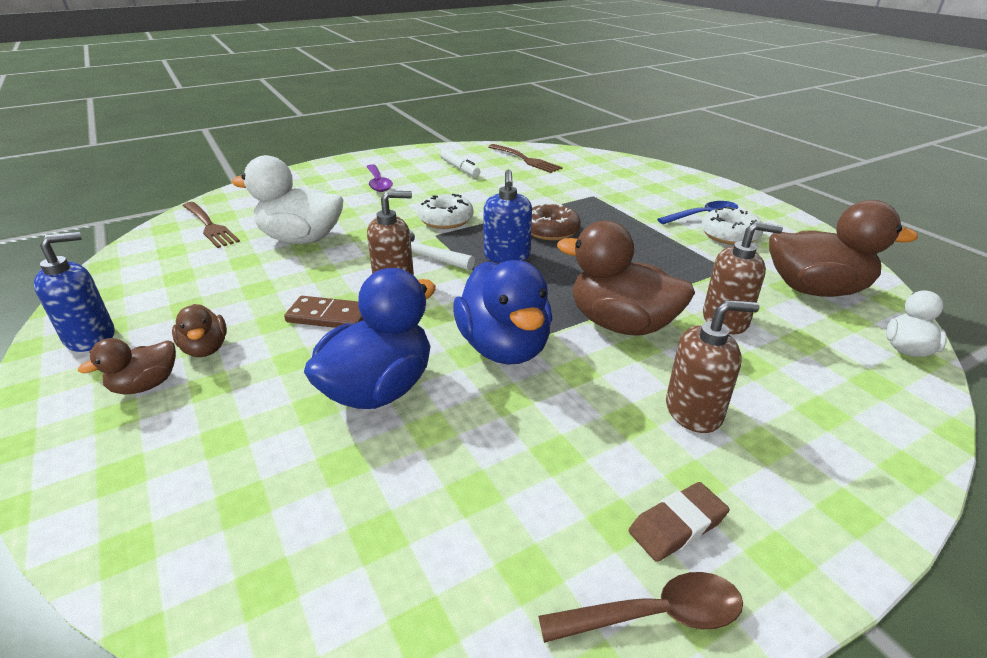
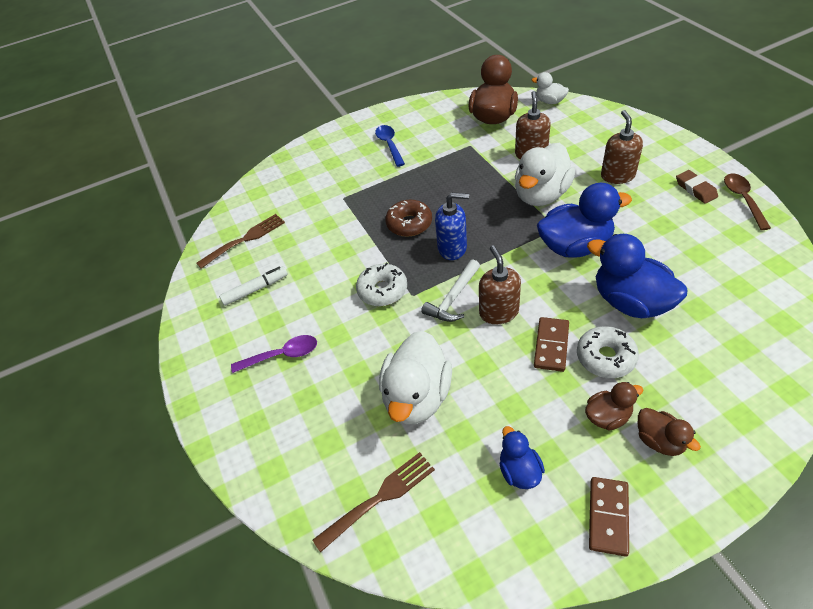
camera: 80 degrees left, 15 degrees up
blue soap dispenser [34,232,115,352] -> brown domino [589,477,629,557]
brown duck [557,221,695,336] -> white duck [515,143,575,206]
white donut [701,206,763,245] -> white donut moved to [577,326,639,378]
none -> blue duck [499,426,545,489]

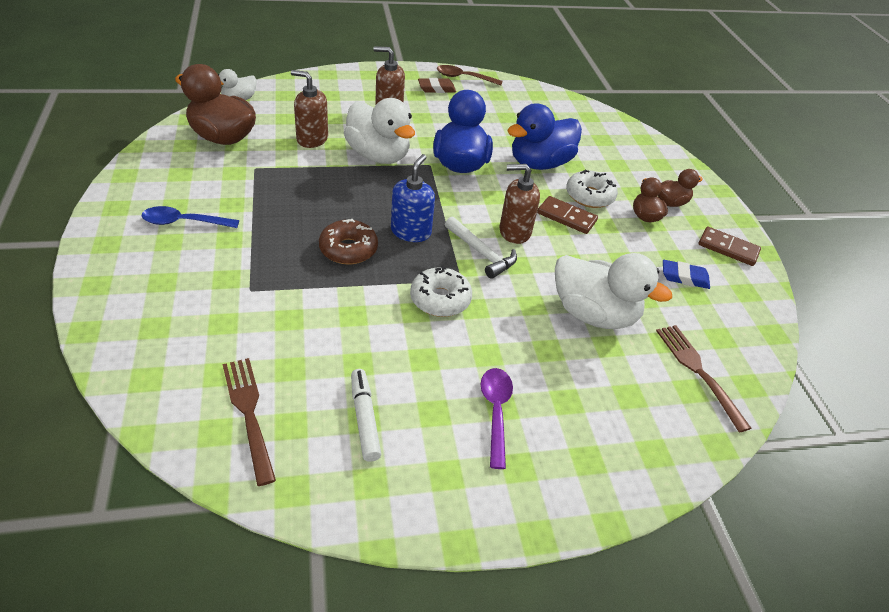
camera: 85 degrees left, 5 degrees down
blue duck [499,426,545,489] -> blue eraser [663,260,710,289]

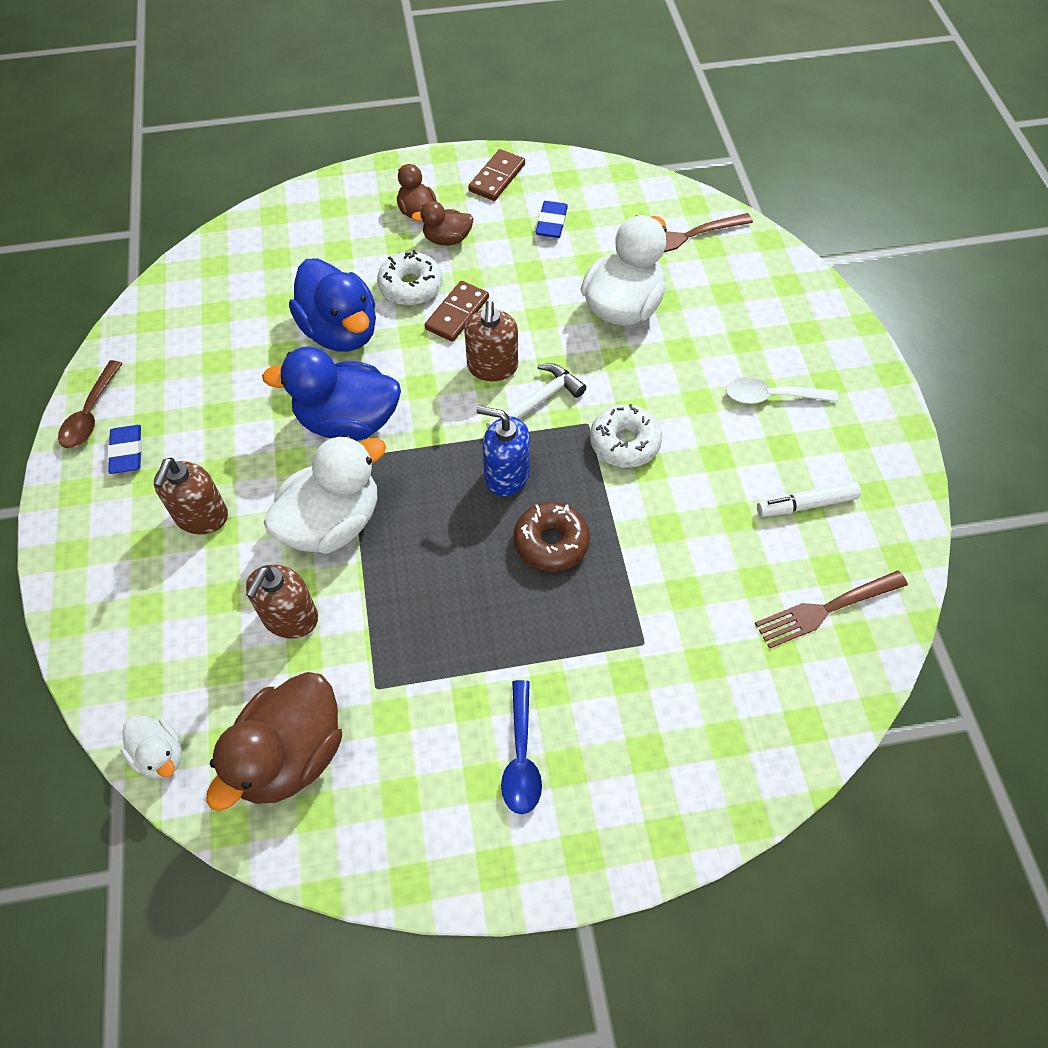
camera: 85 degrees left, 15 degrees up
brown eraser [418,78,456,93] -> blue eraser [108,425,142,474]
purple spoon [480,368,513,469] -> white spoon [726,377,838,404]

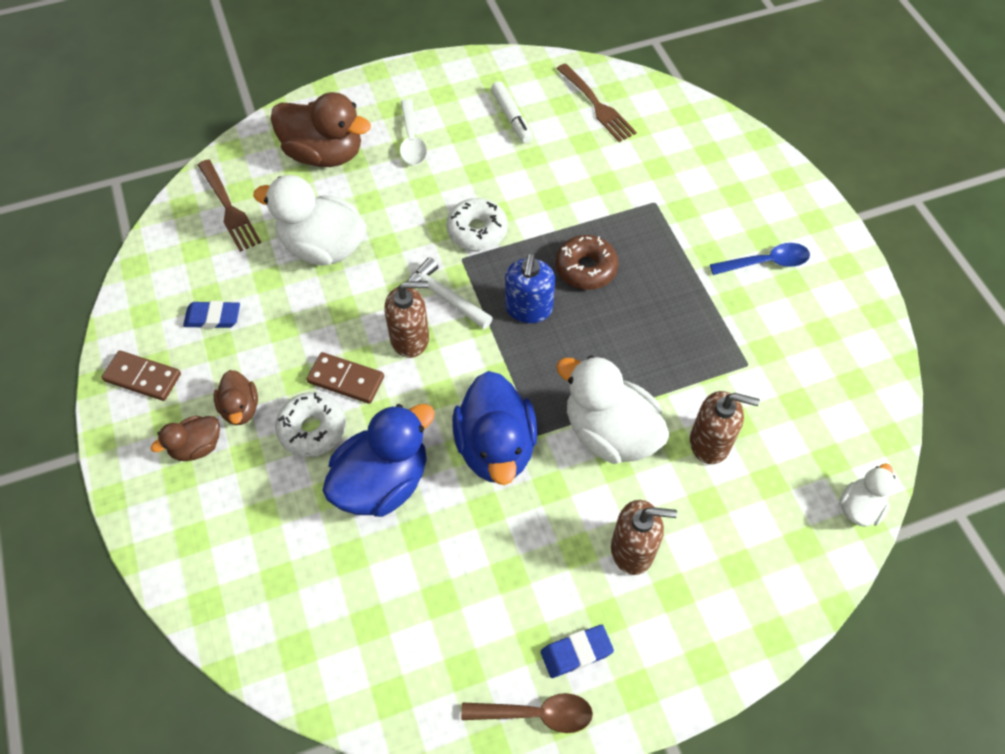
camera: 100 degrees left, 0 degrees up
brown duck [206,672,342,811] -> brown duck moved to [271,92,371,167]

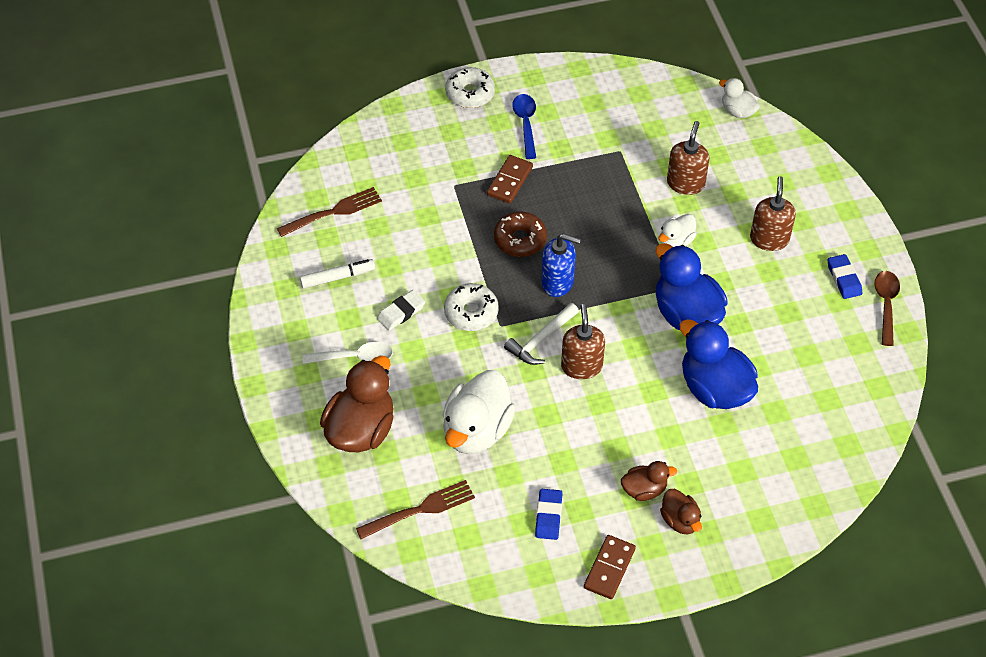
camera: 85 degrees left, 5 degrees down
white donut [275,392,346,457] -> white donut moved to [445,67,495,108]
brown domino [307,352,384,404] -> brown domino moved to [487,155,533,203]
blue duck [452,371,537,485] -> blue duck turned 120 degrees counterclockwise [656,243,728,330]
white duck [556,355,670,464] -> white duck [658,214,697,247], size x0.53
none -> white eraser [377,290,425,331]

